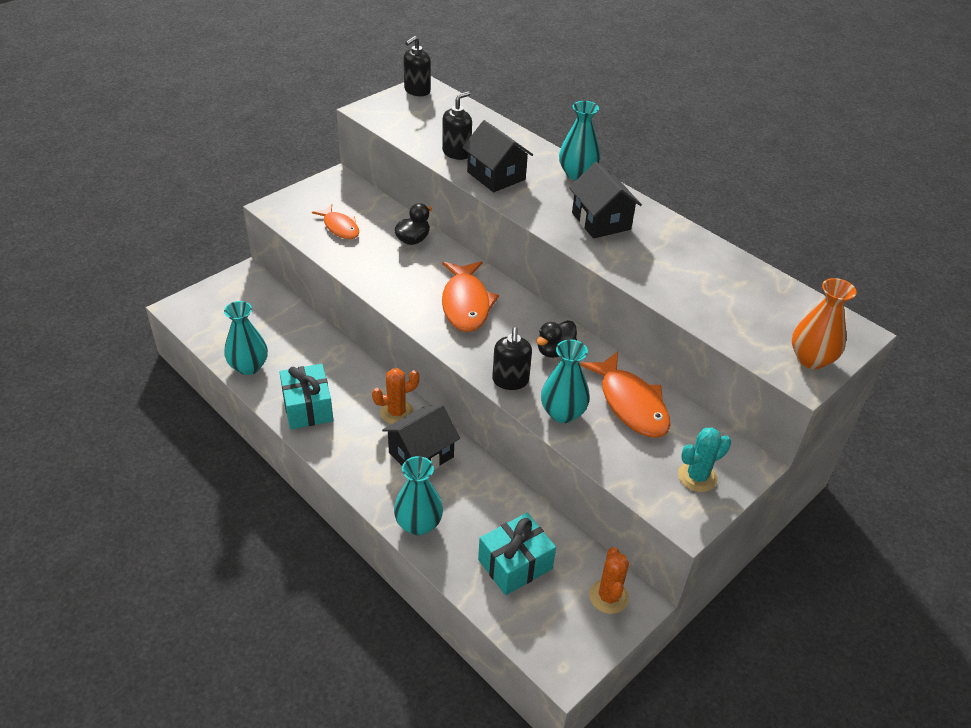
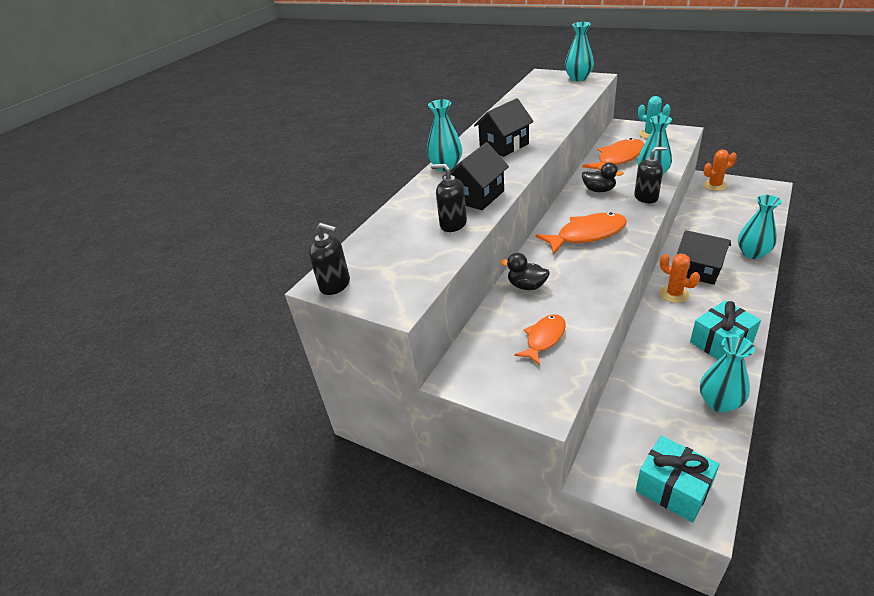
camera: 100 degrees left, 5 degrees down
turquoise gift [478,513,556,595] -> turquoise gift moved to [636,436,720,522]
orange vase [792,278,857,369] -> turquoise vase [565,22,594,81]

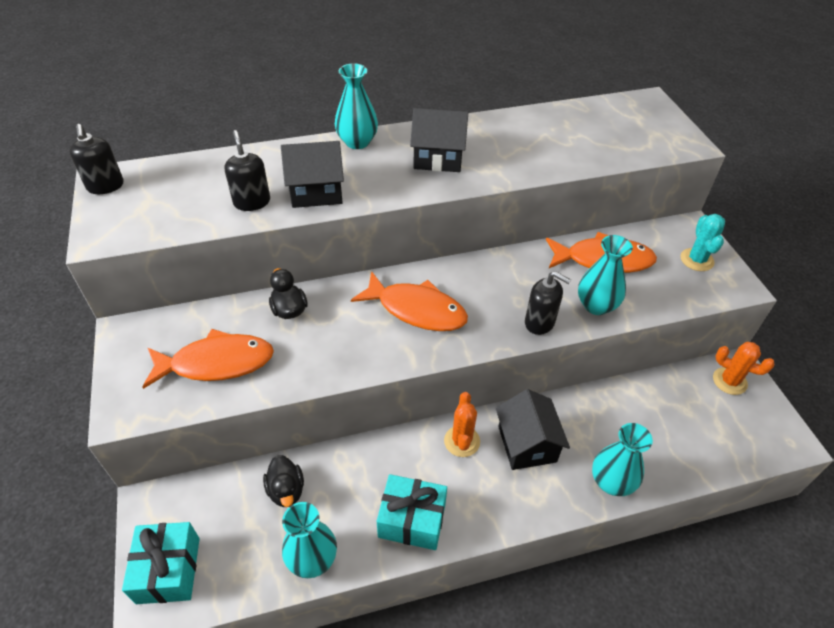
camera: 40 degrees right, 10 degrees up
orange fish [514,314,566,365] -> orange fish [142,329,274,389], size x1.59
turquoise vase [565,22,594,81] -> none
black duck [582,162,624,192] -> black duck moved to [263,455,304,507]

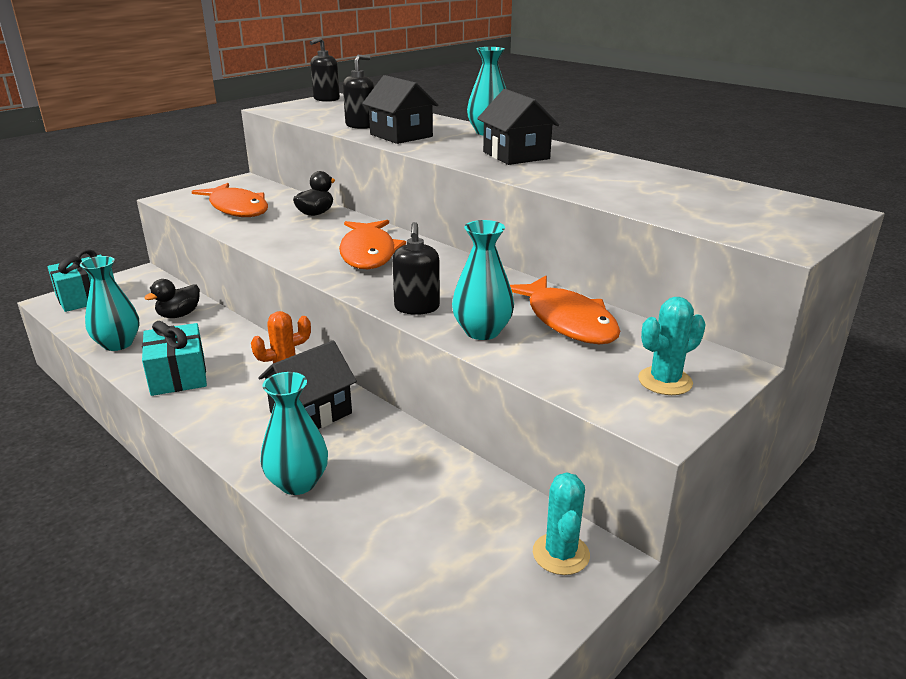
camera: 60 degrees right, 20 degrees down
orange cactus [713,342,775,395] -> turquoise cactus [533,472,590,575]

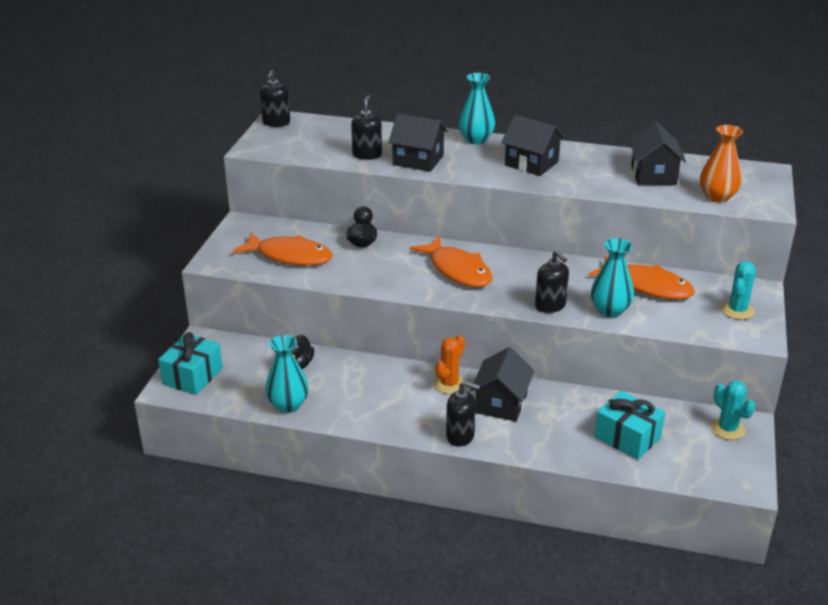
camera: 30 degrees left, 5 degrees up
turquoise gift [142,321,207,396] -> turquoise gift moved to [594,391,665,460]
turquoise vase [260,372,328,495] -> none
none -> black soap dispenser [446,381,480,447]
none -> black house [629,121,686,185]
none -> orange vase [700,125,743,203]

